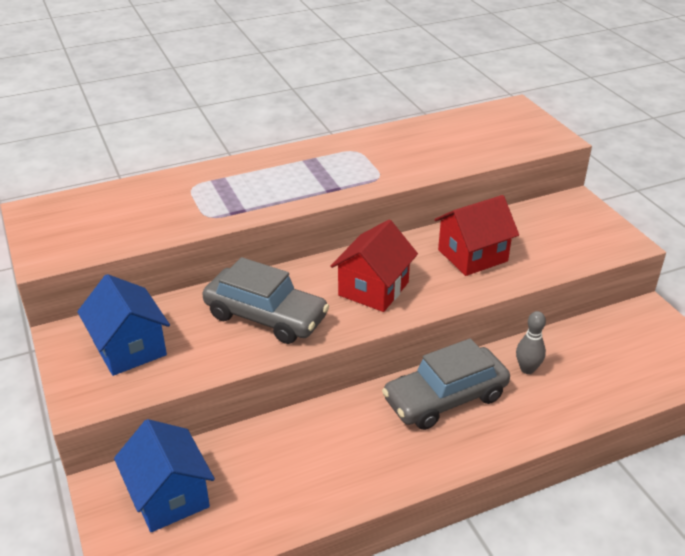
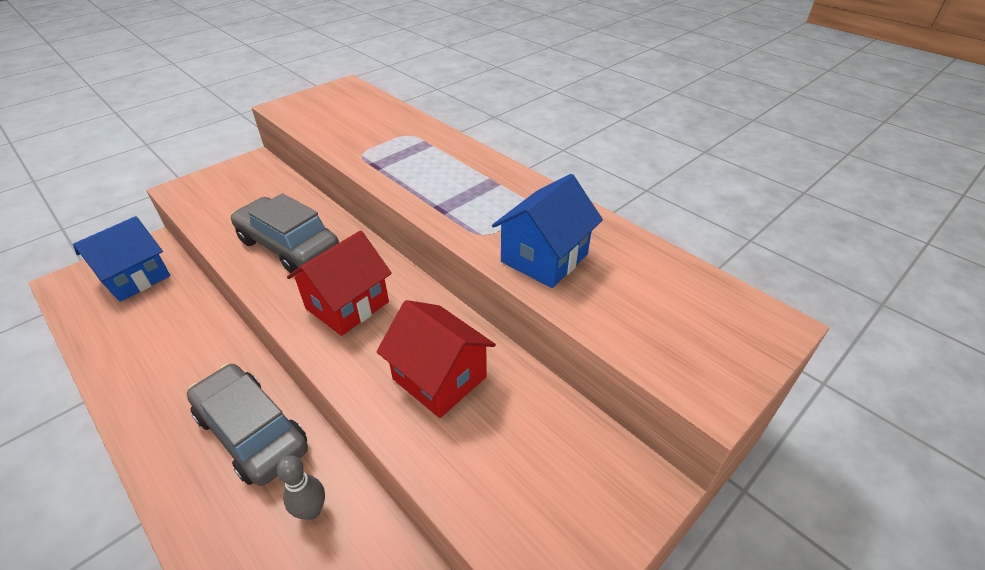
camera: 70 degrees right, 5 degrees up
blue house [77,274,170,376] -> blue house moved to [492,174,603,288]
grey car [202,257,330,344] -> grey car turned 120 degrees clockwise [231,193,339,273]
red house [330,220,418,312] -> red house turned 60 degrees counterclockwise [287,231,392,336]

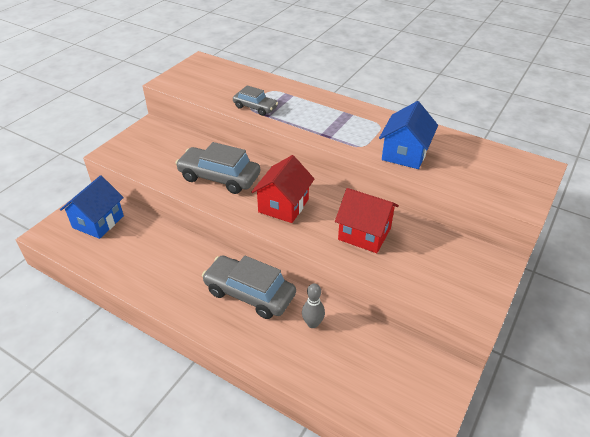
camera: 15 degrees left, 0 degrees up
none -> grey car [233,85,278,116]

